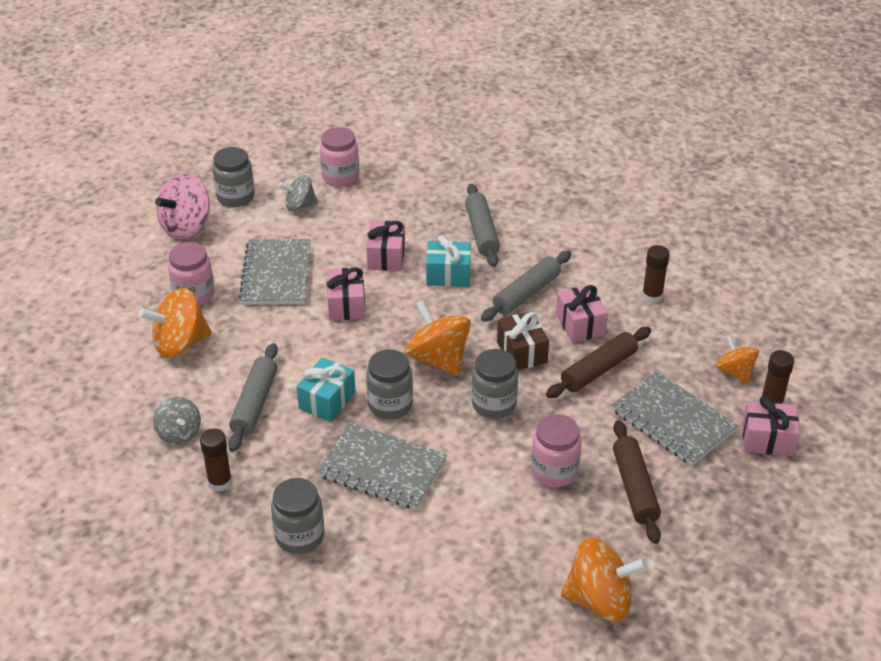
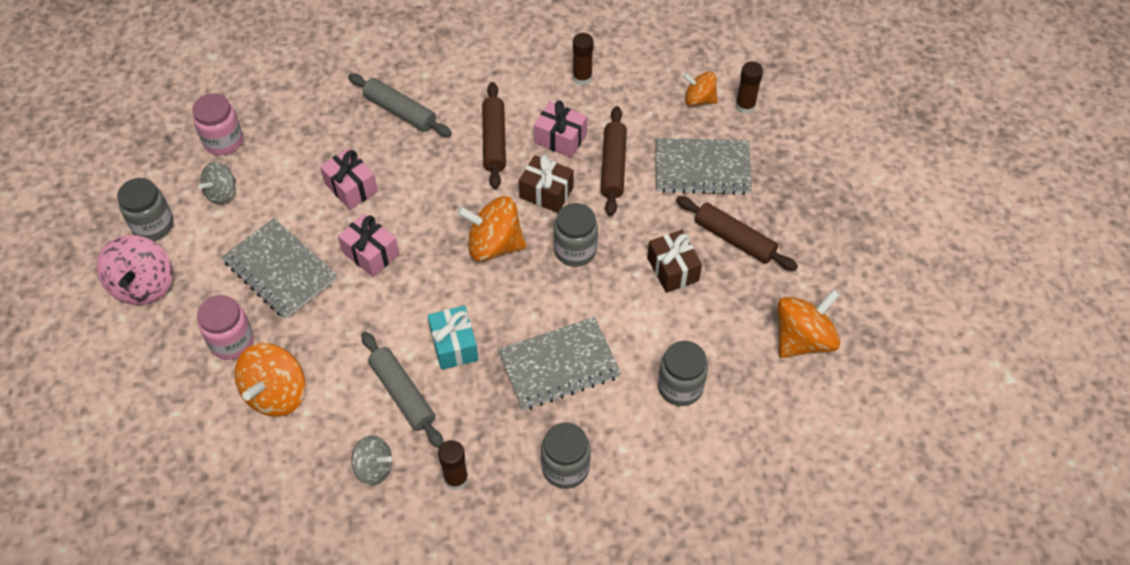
camera: 45 degrees left, 15 degrees up
grey jar [366,349,413,419] -> grey jar moved to [658,341,708,406]
turquoise gift [426,235,471,287] -> none
grey rolling pin [481,251,571,322] -> brown rolling pin [482,82,506,189]
pink jar [531,414,582,487] -> brown gift [647,230,702,293]
pink gift [742,396,799,456] -> none

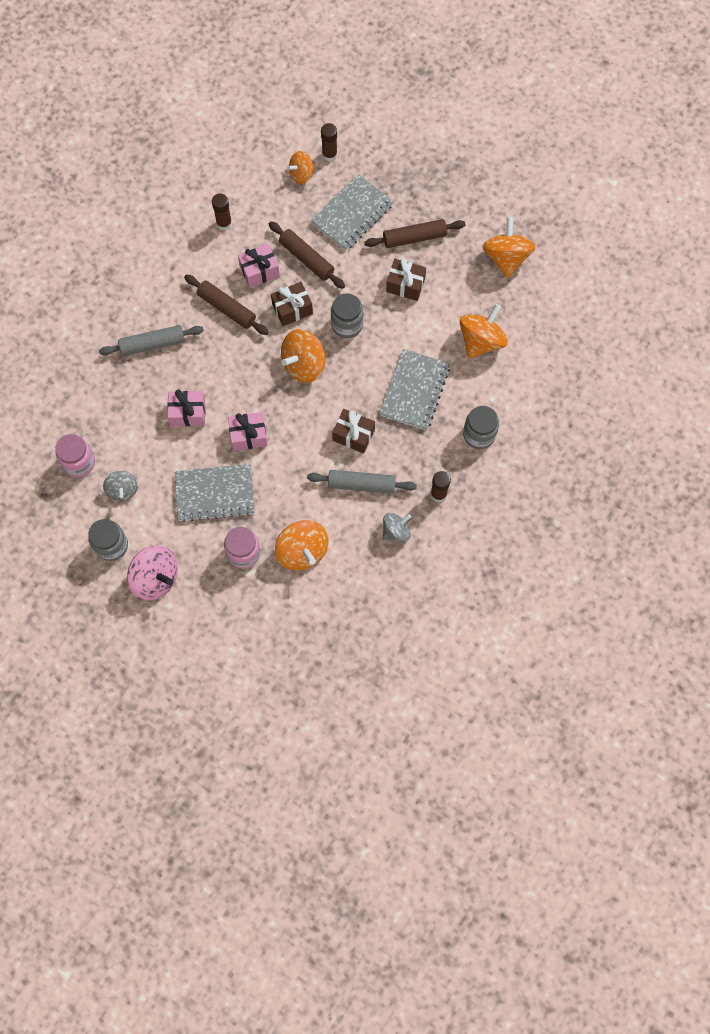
camera: 50 degrees left, 15 degrees up
turquoise gift [428,306,478,370] -> brown gift [332,409,375,453]
grey jar [658,341,708,406] -> orange spinning top [460,304,508,359]

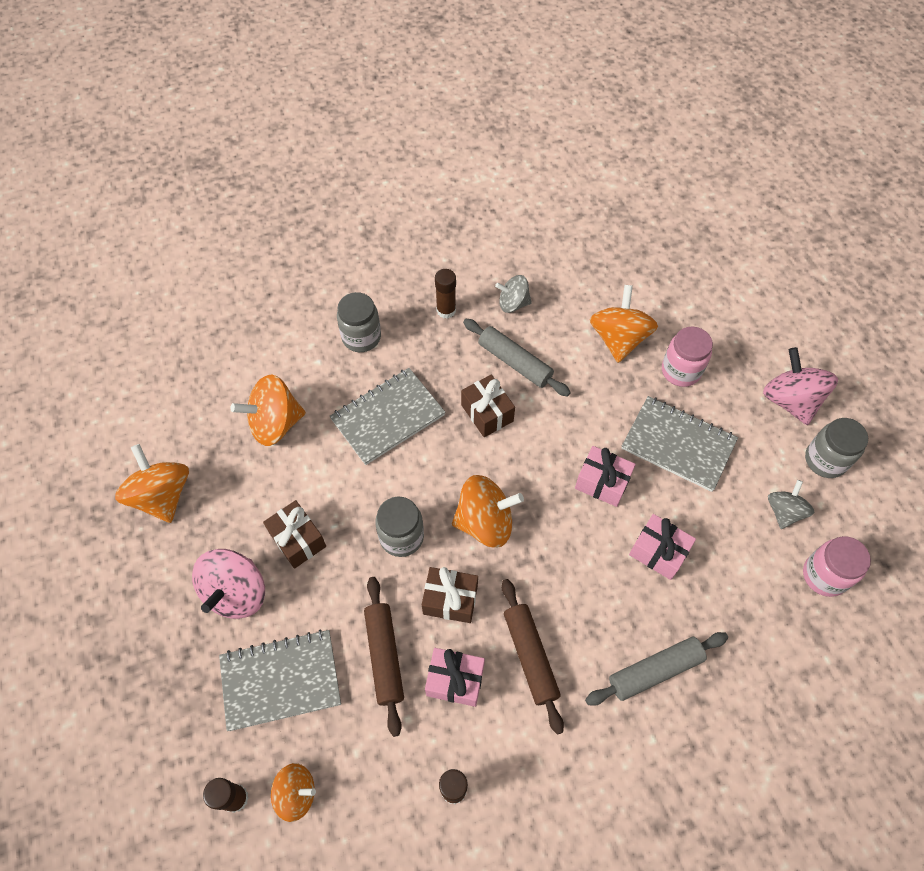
camera: 145 degrees left, 10 degrees down
grey rolling pin [99,325,204,356] -> grey rolling pin turned 45 degrees counterclockwise [585,632,728,706]
brown rolling pin [365,219,466,248] -> pink spinning top [192,549,265,619]
orange spinning top [482,217,536,278] -> orange spinning top turned 120 degrees clockwise [115,444,189,523]

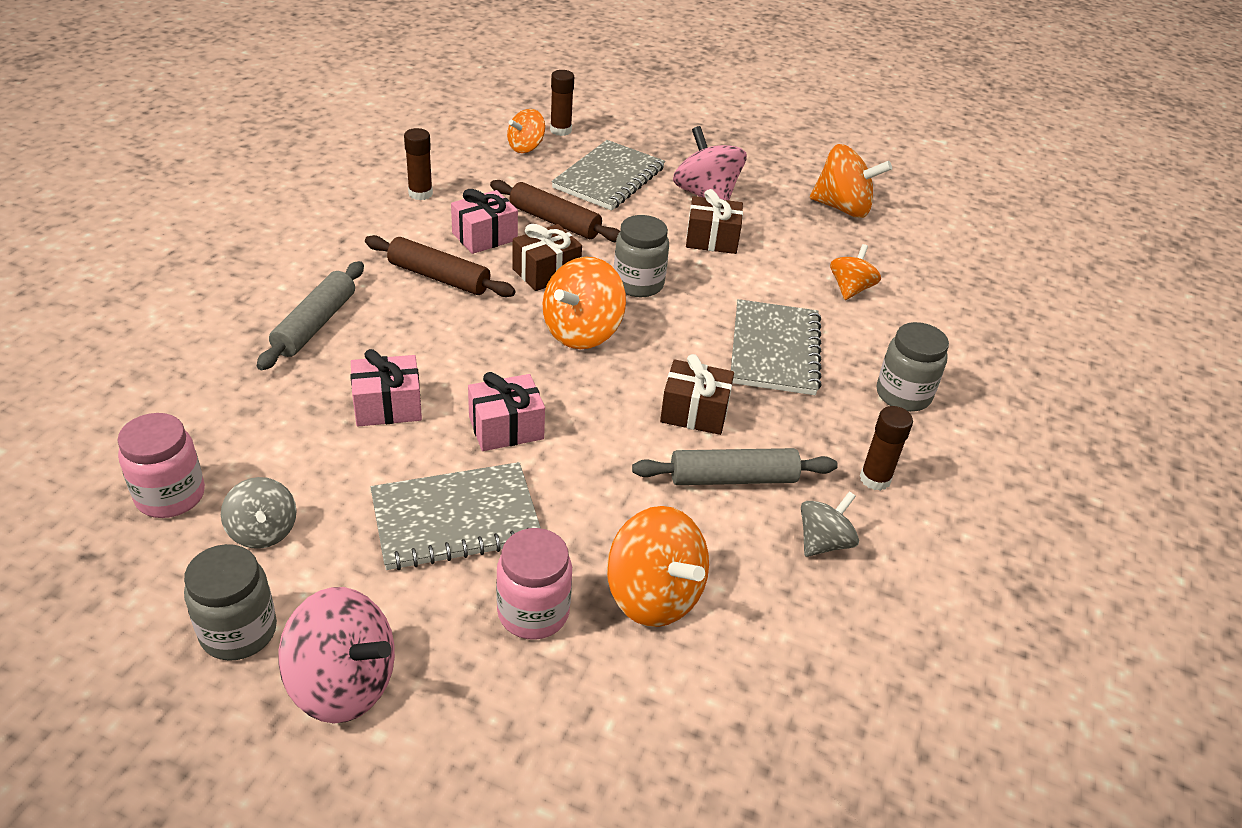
camera: 130 degrees right, 20 degrees down
orange spinning top [230,374,306,446] -> orange spinning top [830,244,881,300], size x0.62

